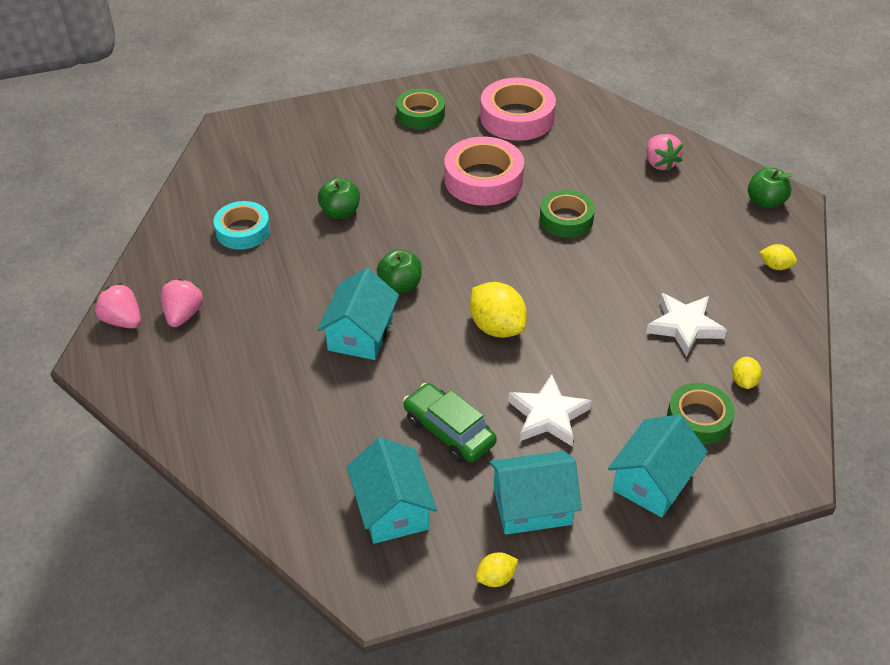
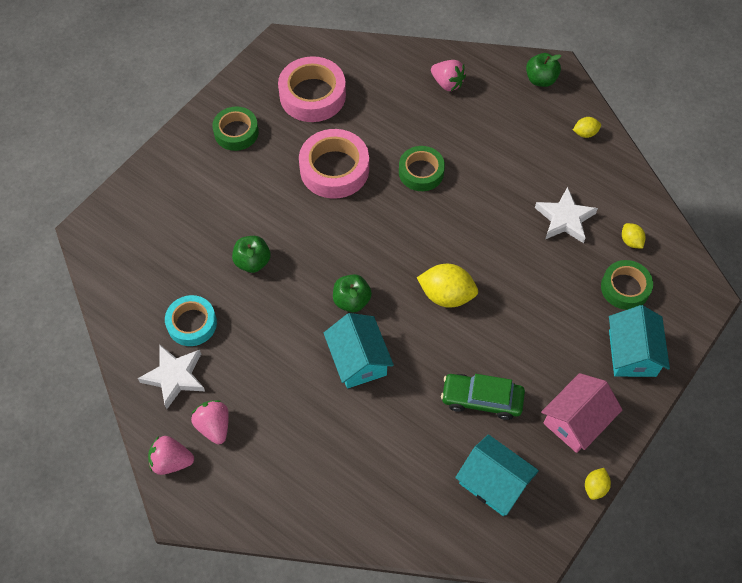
camera: 35 degrees left, 15 degrees up
turquoise house [489,451,582,535] -> pink house [541,373,623,453]
white star [508,374,592,446] -> white star moved to [138,345,205,409]

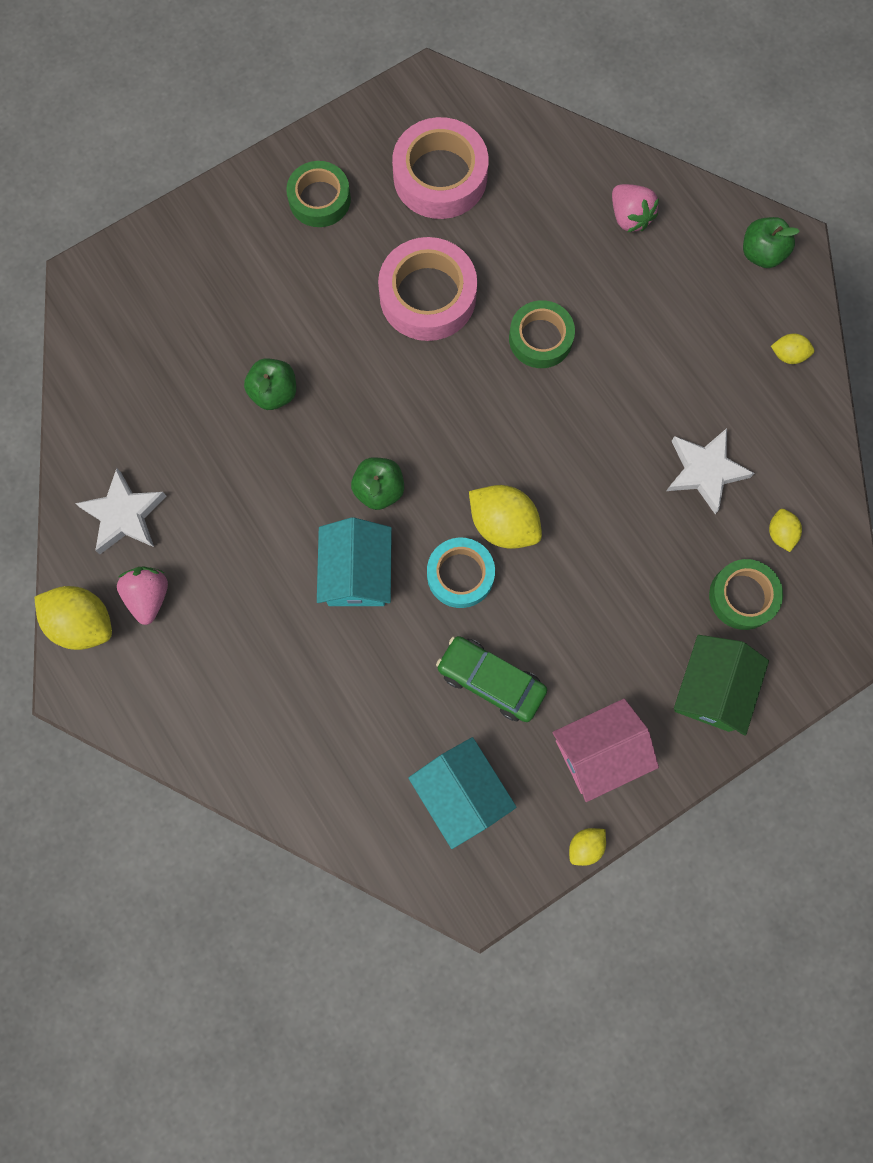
camera: 20 degrees right, 15 degrees up
pink strawberry [148,436,194,475] -> yellow lemon [34,586,112,650]
turquoise tape [165,295,217,346] -> turquoise tape moved to [427,538,495,608]
turquoise house [609,305,670,377] -> green house [674,635,769,736]

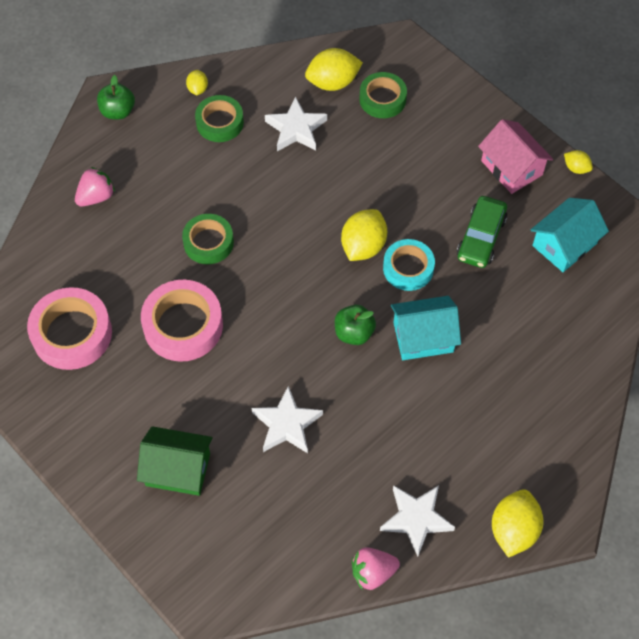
camera: 100 degrees left, 15 degrees down
pink strawberry [117,567,168,625] -> pink strawberry moved to [352,547,400,590]
green apple [244,358,296,410] -> white star [252,386,323,453]
green tape [286,161,351,227] -> green tape moved to [195,95,244,142]
green house [674,635,769,736] -> green house moved to [137,426,213,496]
yellow lemon [769,509,802,552] -> yellow lemon [305,48,363,91], size x1.91

